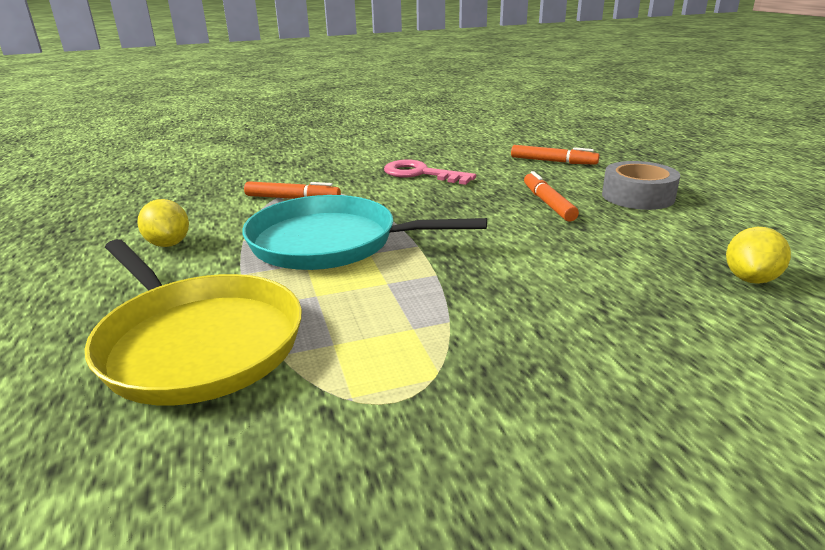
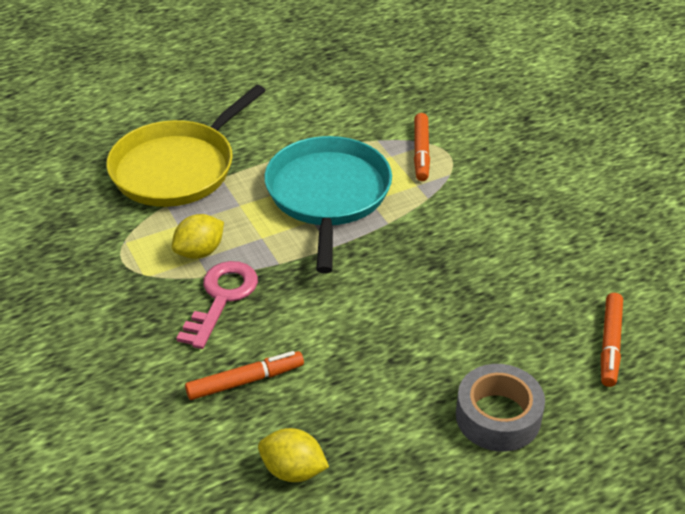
camera: 80 degrees right, 15 degrees up
yellow lemon [137,199,189,247] -> yellow lemon moved to [172,214,224,259]
pink key [384,160,476,185] -> pink key moved to [176,261,258,349]
orange marker [524,171,579,222] -> orange marker moved to [185,351,304,400]

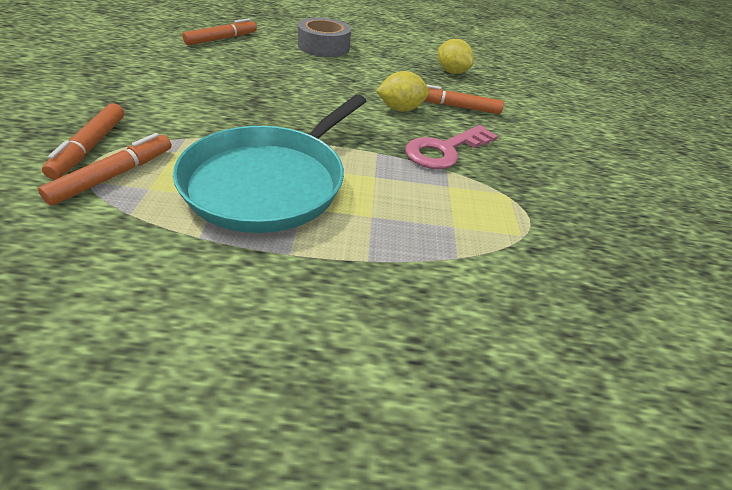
camera: 155 degrees left, 0 degrees up
yellow pan [106,85,266,207] -> none
yellow lemon [172,214,224,259] -> yellow lemon moved to [376,71,429,112]
none -> orange marker [42,103,124,180]

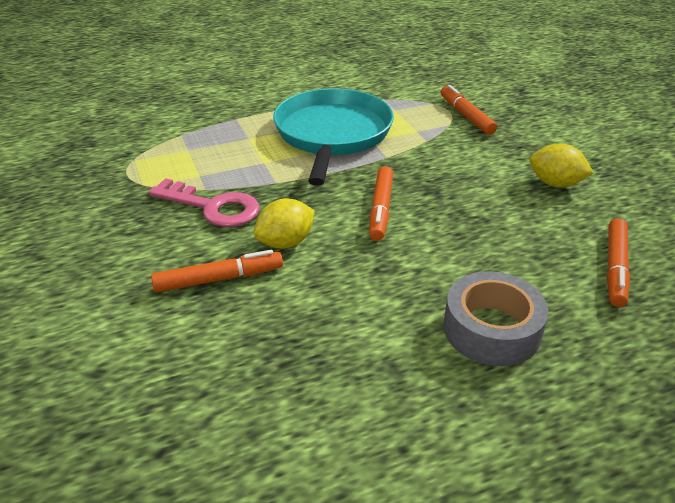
camera: 160 degrees right, 5 degrees down
orange marker [38,133,172,206] -> orange marker moved to [369,166,393,241]
pink key [405,125,498,169] -> pink key turned 90 degrees clockwise [148,178,260,227]
yellow lemon [438,39,474,74] -> yellow lemon moved to [530,143,593,187]

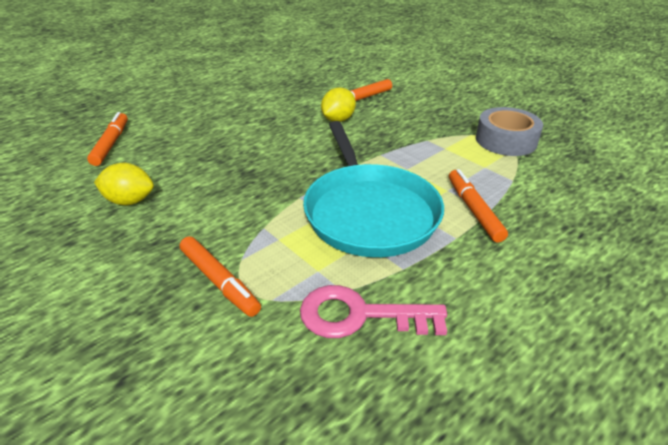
camera: 160 degrees right, 0 degrees up
pink key [148,178,260,227] -> pink key moved to [300,285,447,338]
orange marker [369,166,393,241] -> orange marker moved to [449,169,508,242]
grey tape [444,271,549,366] -> grey tape moved to [476,107,543,156]

